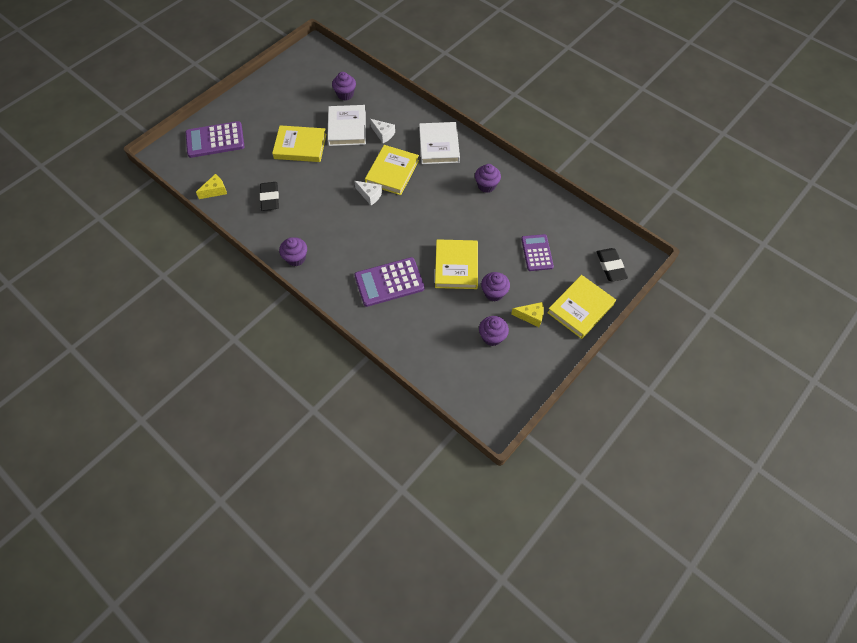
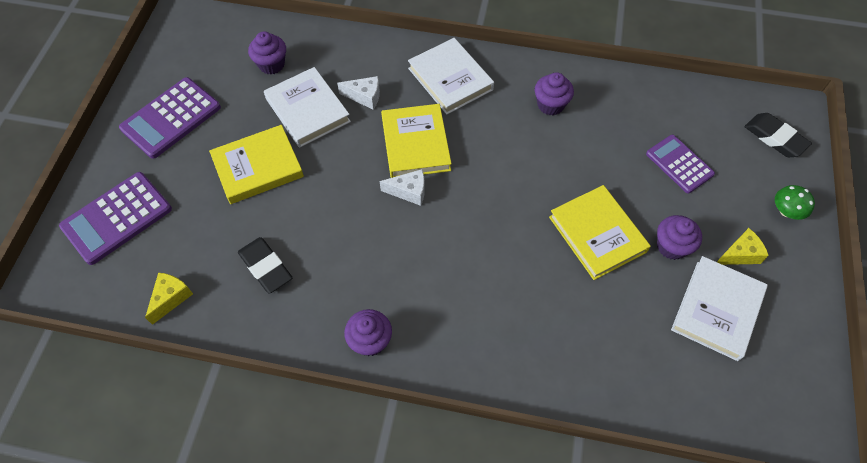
camera: 30 degrees left, 0 degrees up
purple calculator [354,257,425,307] -> purple calculator moved to [119,77,221,159]
purple cupcake [479,316,509,346] -> white book [671,256,768,361]
yellow book [547,275,616,339] -> green mushroom [775,185,815,220]

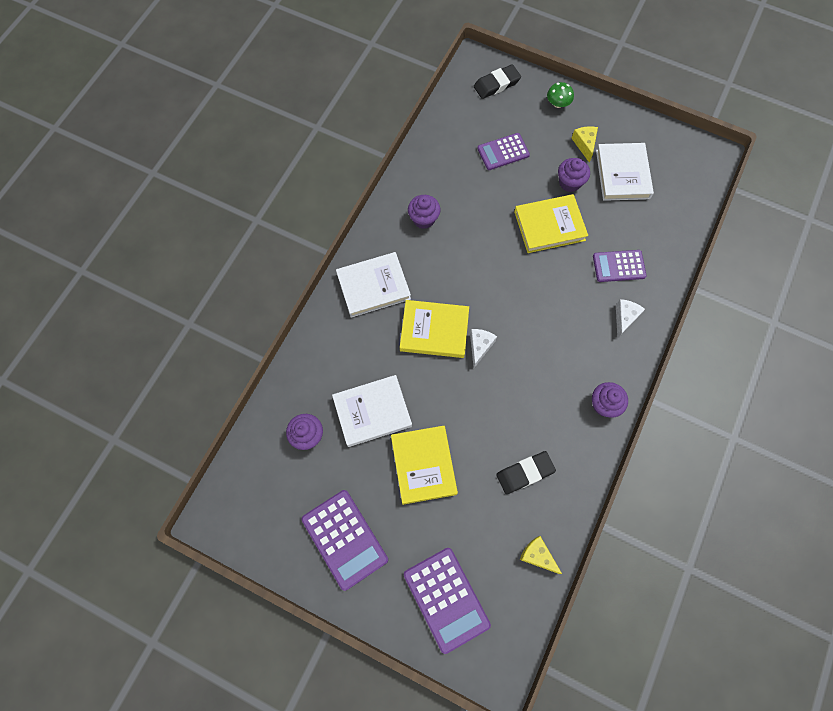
camera: 75 degrees left, 10 degrees up
white cheese [337,76,380,110] -> white cheese moved to [616,299,645,339]
white book [671,256,768,361] -> white book turned 45 degrees clockwise [596,143,654,201]
none -> purple calculator [593,250,647,282]

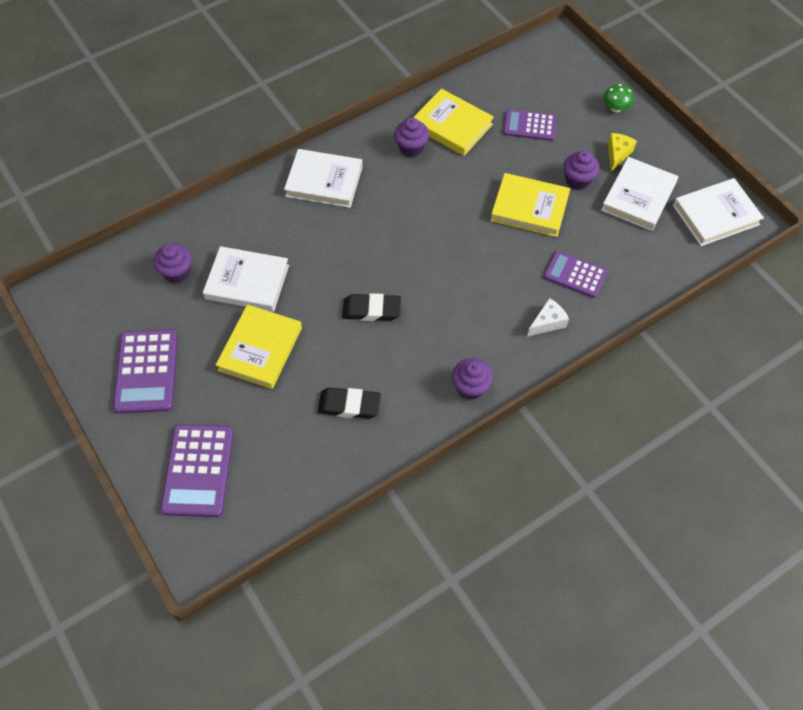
camera: 30 degrees right, 10 degrees down
yellow book [400,300,469,358] -> yellow book moved to [413,89,494,156]
white cheese [470,329,497,368] -> none
black eraser [474,64,521,99] -> black eraser moved to [342,293,401,321]
yellow cheese [520,536,562,574] -> none
none -> white book [673,178,764,246]

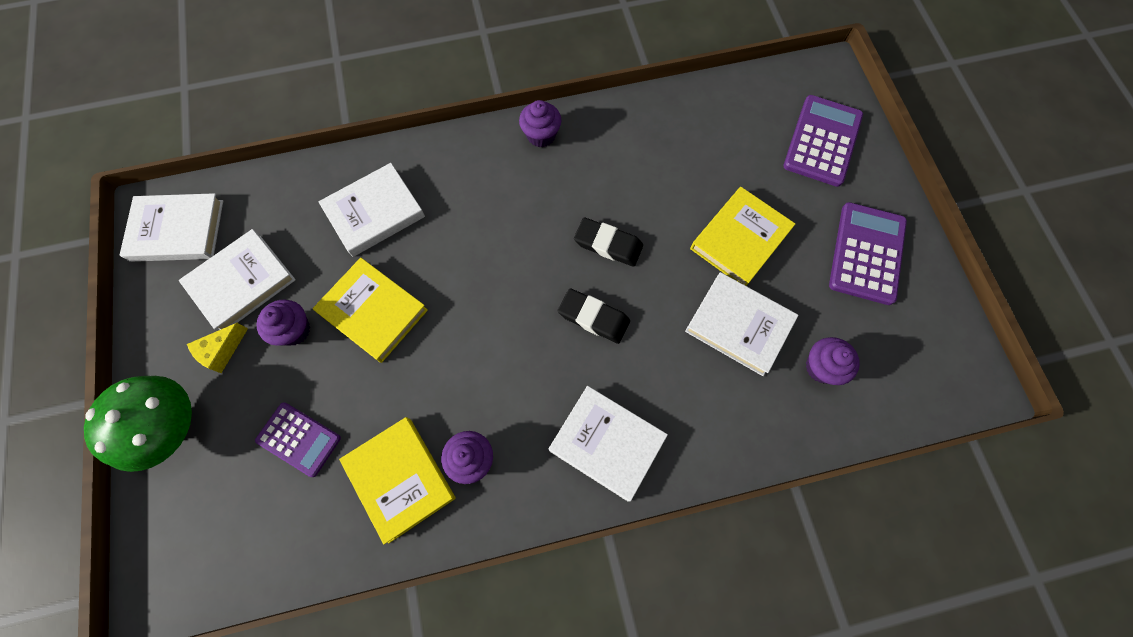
camera: 160 degrees left, 10 degrees up
black eraser [318,388,381,419] -> black eraser moved to [558,288,630,344]
white cheese [527,298,569,337] -> none
purple calculator [544,251,608,298] -> white book [318,163,425,257]
green mushroom [603,84,634,112] -> green mushroom [84,376,192,472], size x2.08

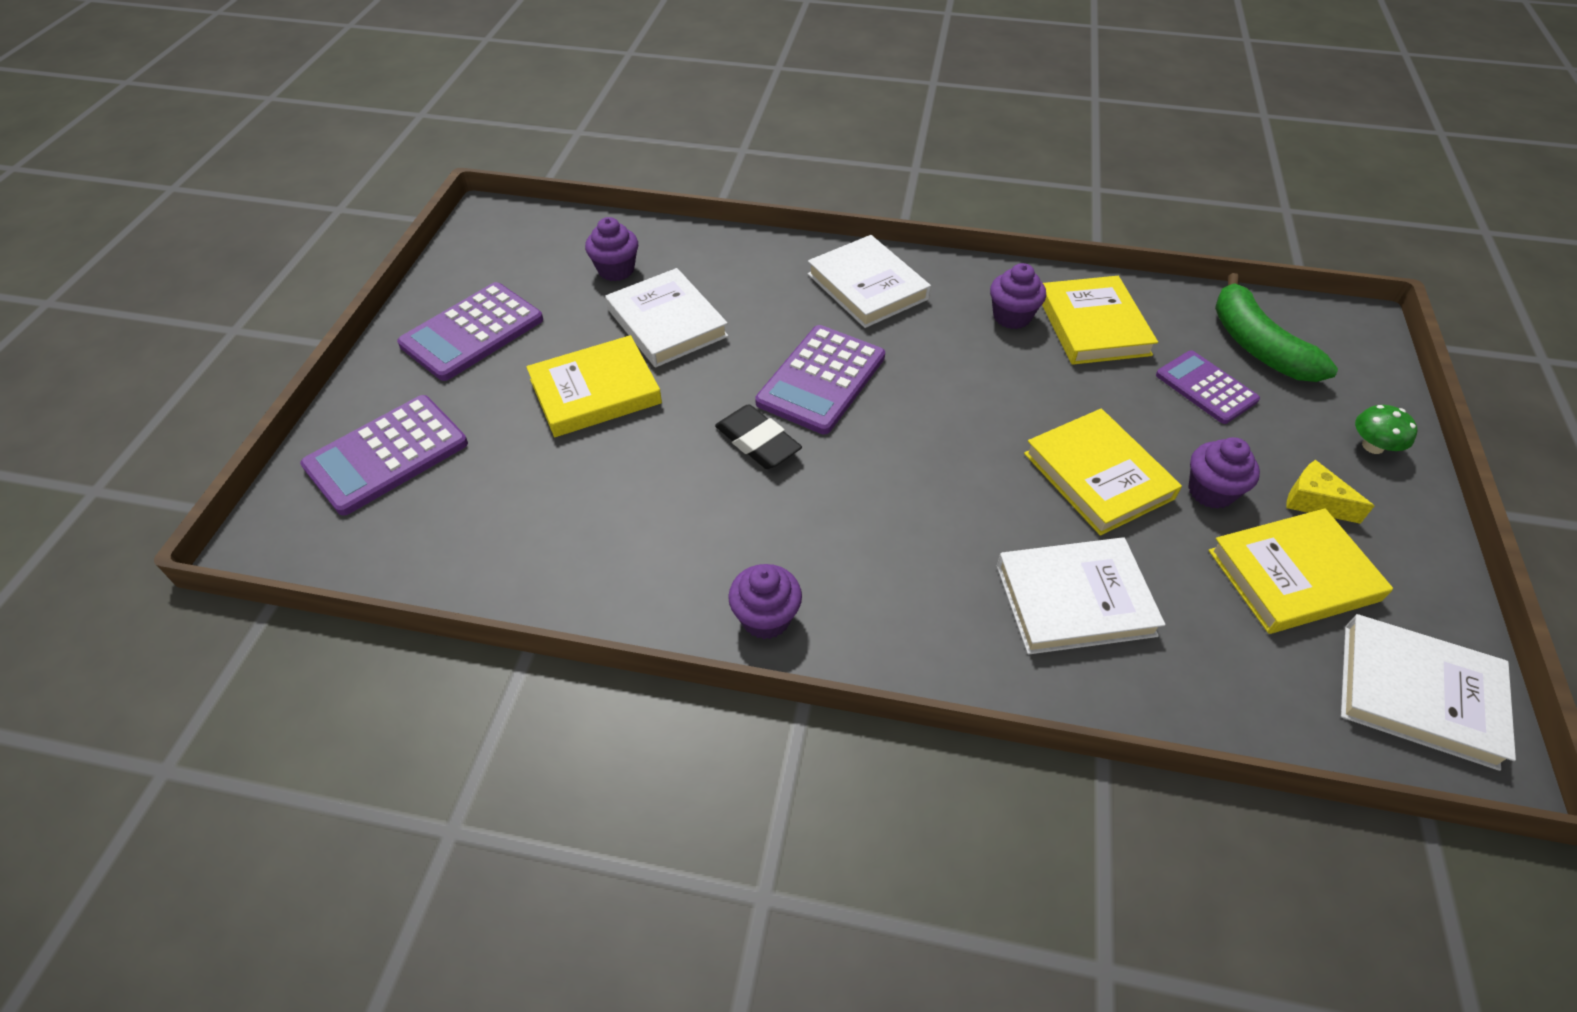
camera: 155 degrees left, 20 degrees down
green mushroom [84,376,192,472] -> green mushroom [1355,405,1418,454], size x0.48
white book [179,229,296,330] -> yellow book [1208,508,1393,634]
yellow cheese [187,323,248,373] -> yellow cheese turned 120 degrees counterclockwise [1286,460,1374,524]
black eraser [558,288,630,344] -> purple calculator [755,325,885,434]
none -> green banana [1215,273,1338,382]

